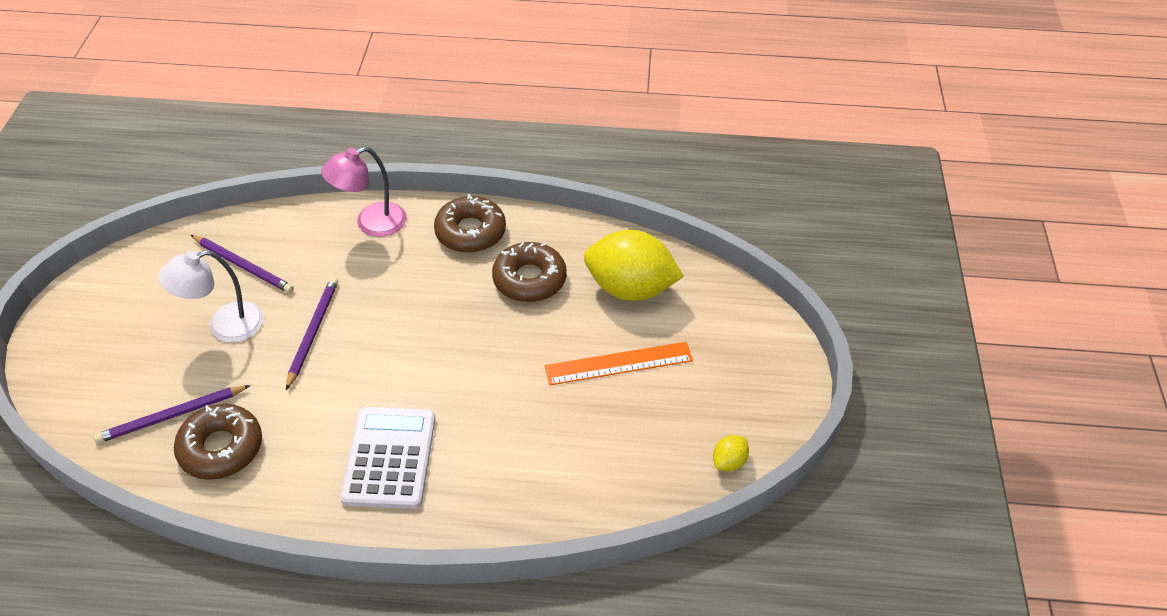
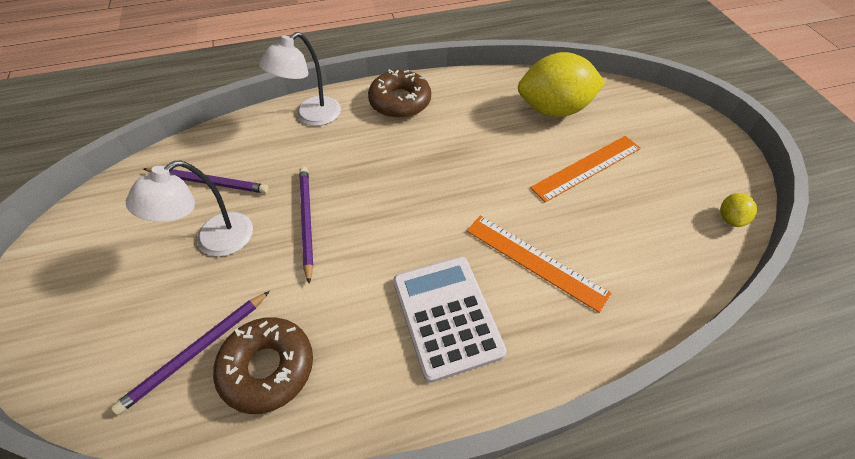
camera: 20 degrees left, 5 degrees up
pink lamp [321,147,406,237] -> white lamp [259,32,341,126]
brown donut [492,242,567,302] -> none
none -> orange ruler [467,216,611,313]

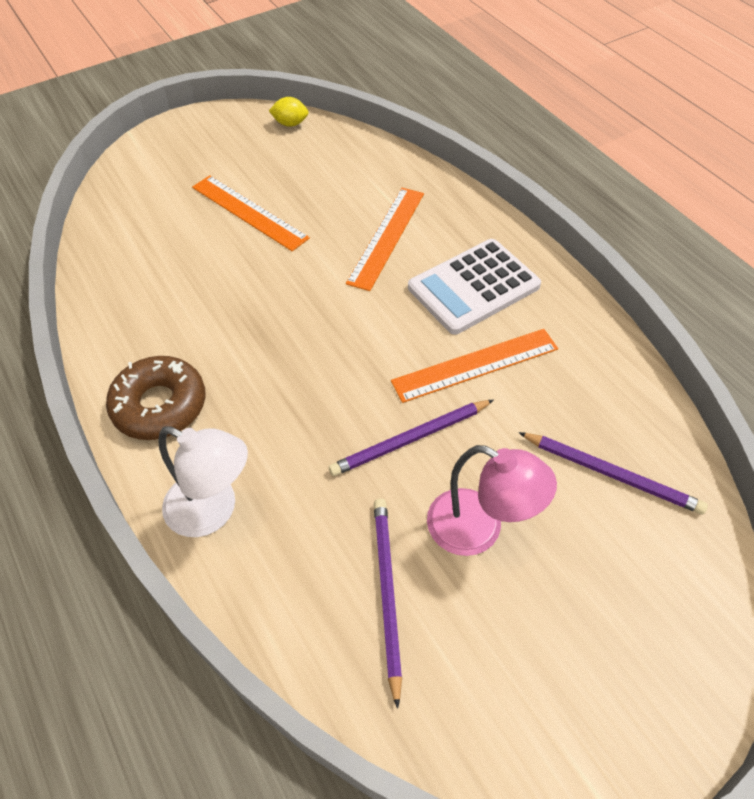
camera: 105 degrees left, 0 degrees up
white lamp [126,161,253,257] -> pink lamp [427,445,557,556]
brown donut [213,317,313,414] -> none
yellow lemon [518,52,606,117] -> none
none -> orange ruler [391,329,558,403]

